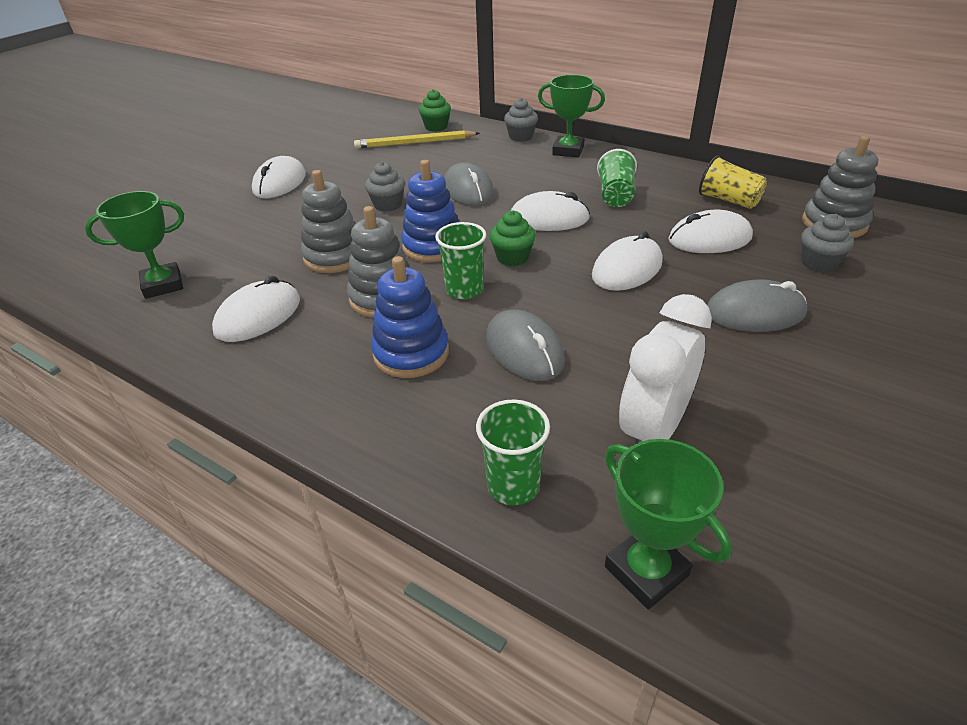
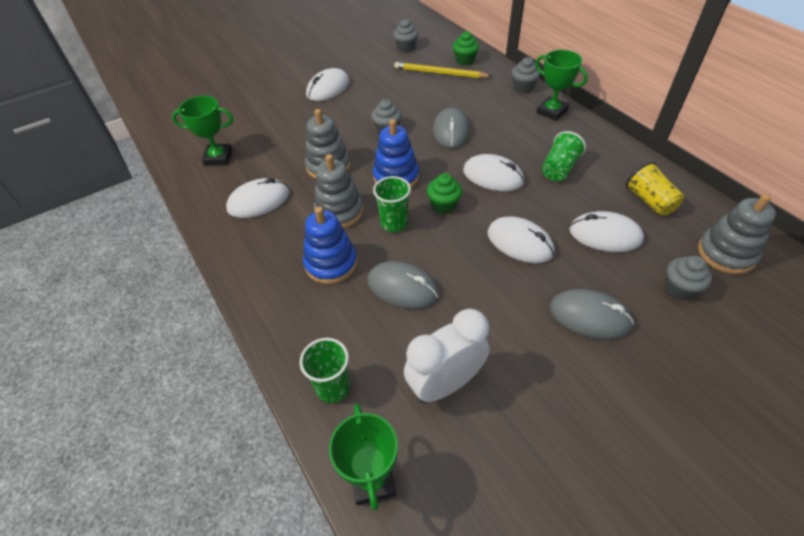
camera: 25 degrees right, 10 degrees up
grey mouse [486,309,565,381] -> grey mouse turned 60 degrees counterclockwise [368,261,439,309]
white mouse [592,231,663,291] -> white mouse turned 60 degrees clockwise [488,217,555,263]
none -> grey cupcake [393,19,418,52]

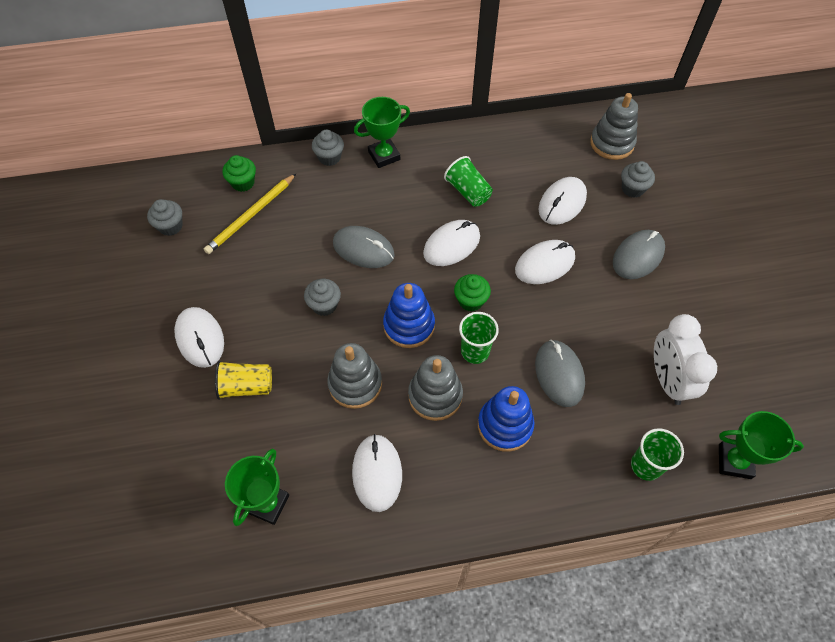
camera: 70 degrees left, 10 degrees up
grey mouse [368,261,439,309] -> grey mouse turned 60 degrees counterclockwise [535,340,585,407]
yellow cup [626,162,684,216] -> yellow cup moved to [215,361,272,400]

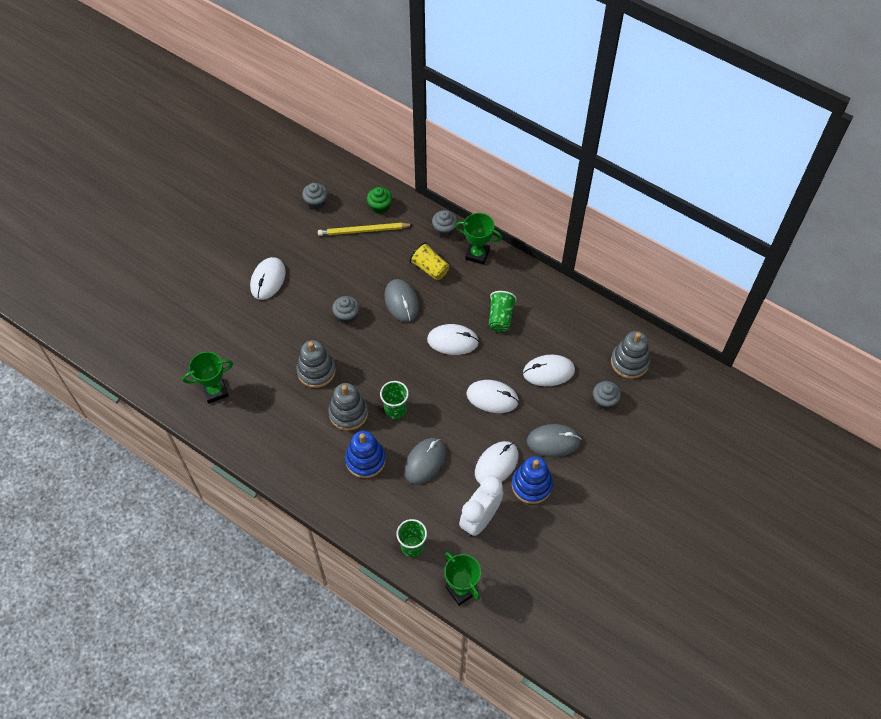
camera: 45 degrees right, 0 degrees up
yellow cup [215,361,272,400] -> yellow cup moved to [410,242,449,280]
white mouse [352,434,402,512] -> white mouse moved to [475,441,519,484]
blue stacking toy [383,283,435,348] -> blue stacking toy moved to [512,456,553,504]
green cupcake [454,274,491,312] -> none

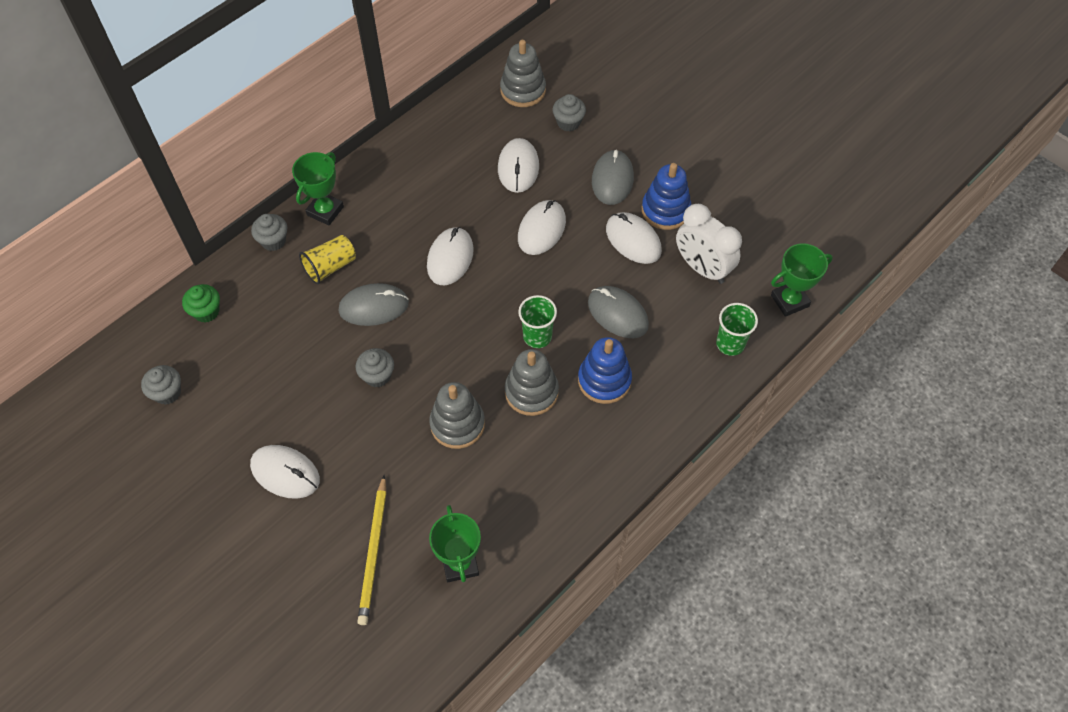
camera: 80 degrees left, 0 degrees up
yellow pencil [318,223,413,236] -> yellow pencil moved to [357,475,386,625]
green cup [489,291,517,332] -> none

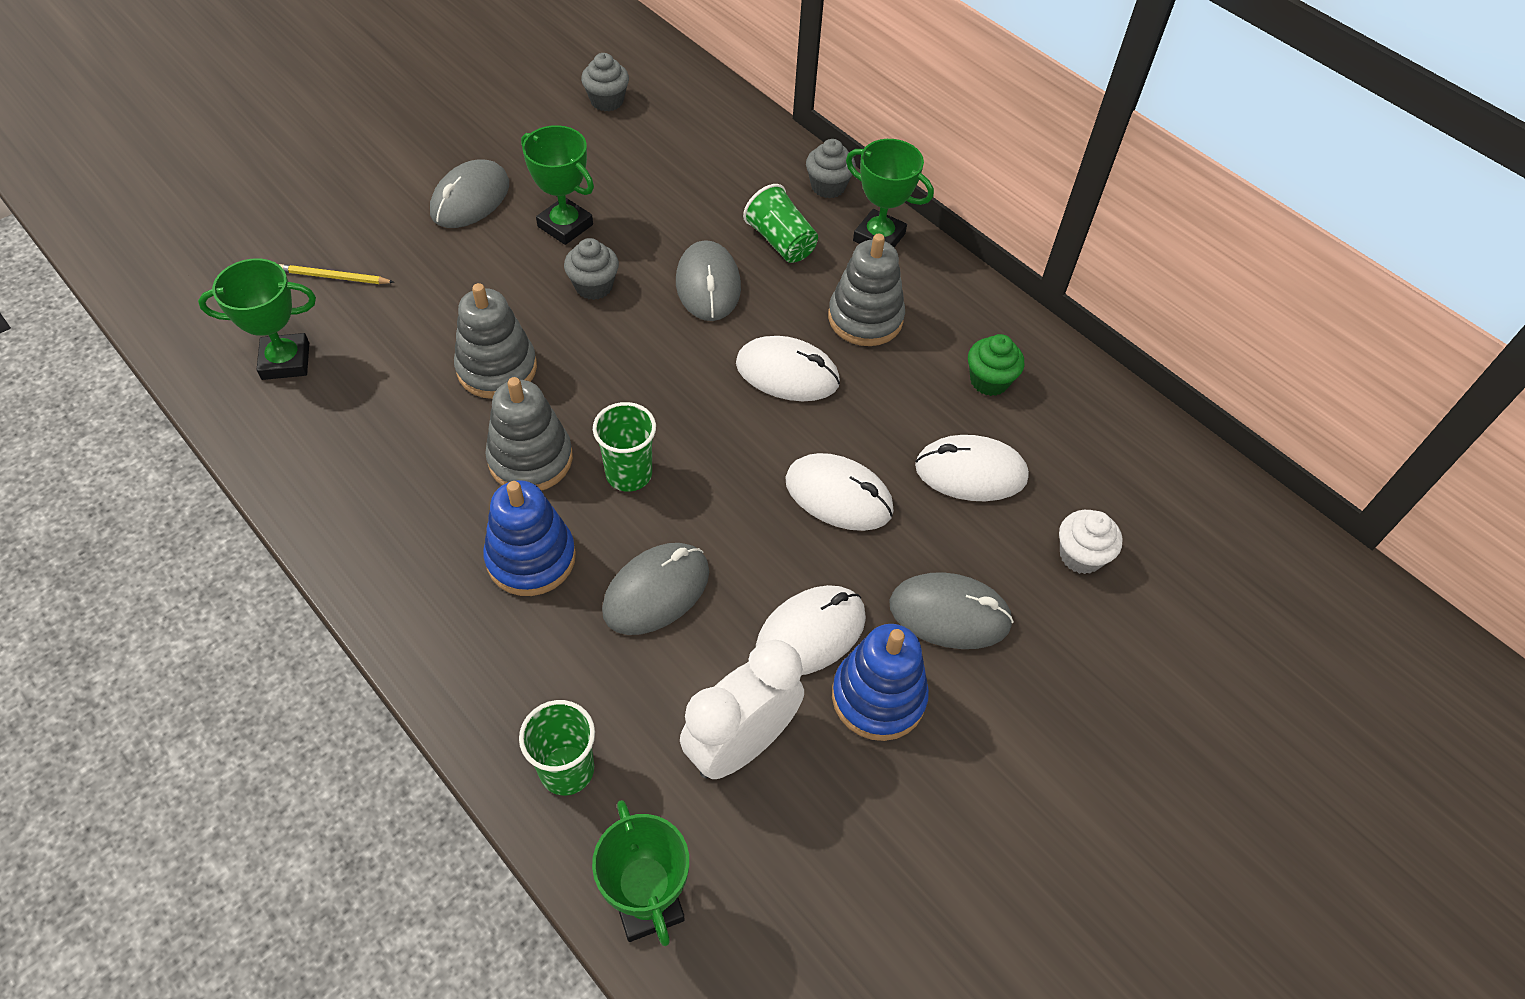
camera: 90 degrees right, 5 degrees down
green cupcake [182,284,220,323] -> green cupcake moved to [968,334,1024,396]
white mouse [250,445,320,499] -> grey mouse [430,159,509,228]
yellow cup [299,235,356,284] -> green cup [743,184,818,263]
yellow pencil [357,475,386,625] -> yellow pencil [279,264,394,284], size x0.59
grey stacking toy [500,40,546,107] -> grey stacking toy moved to [828,233,905,346]
grey cupcake [553,94,586,131] -> white cupcake [1059,510,1123,574]
none -> green trophy [521,125,594,245]

